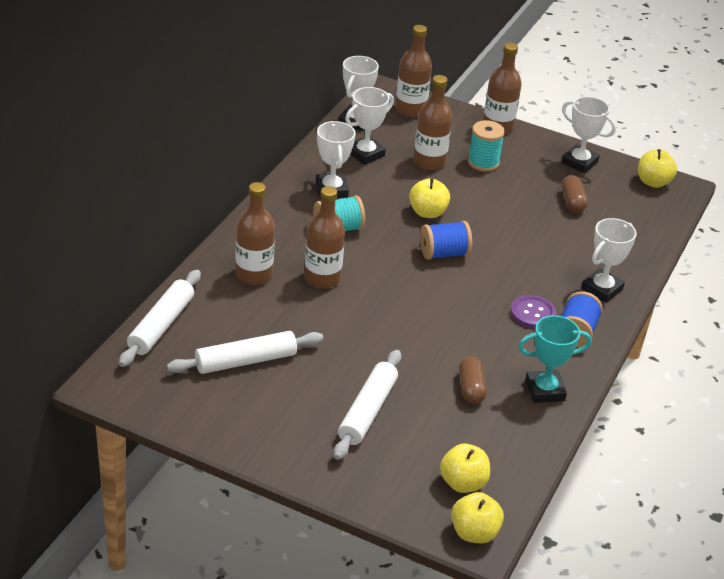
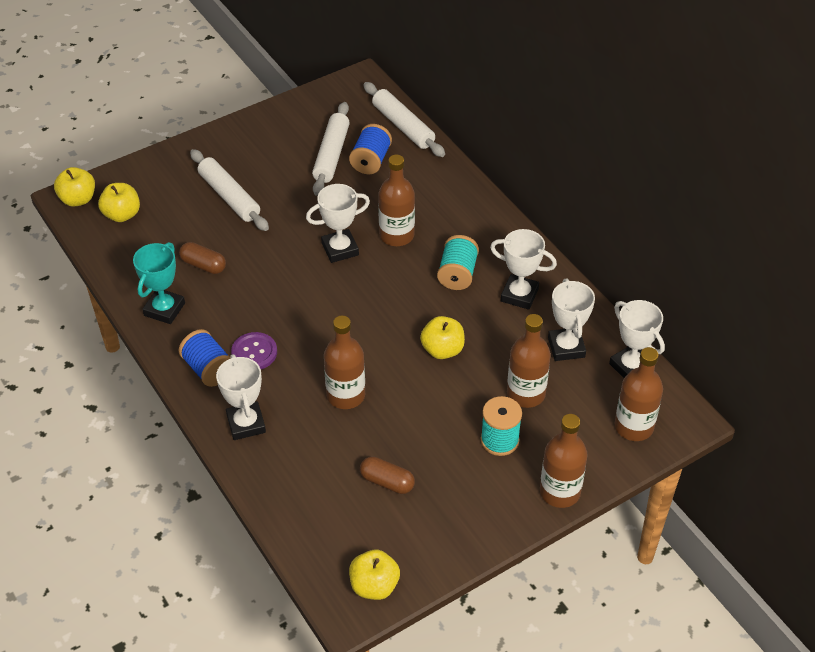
camera: 125 degrees right, 10 degrees up
brown bottle [235,182,275,285] -> brown bottle moved to [324,316,365,409]
blue spool [420,221,472,260] -> blue spool moved to [349,124,392,174]
white trophy [561,96,616,174] -> white trophy moved to [306,184,370,263]

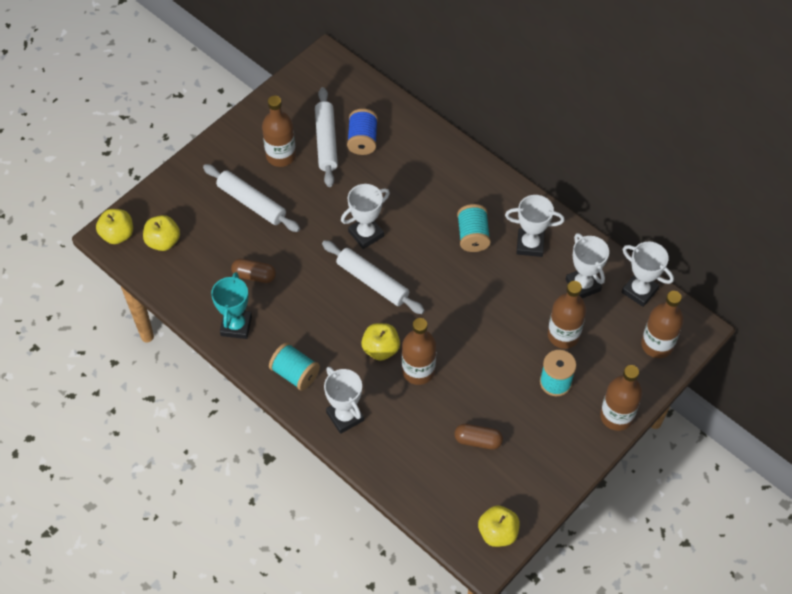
camera: 15 degrees left, 10 degrees up
blue spool [179,329,230,387] -> turquoise spool [269,342,320,391]
purple button [231,332,277,369] -> none
white rolling pin [363,82,445,157] -> white rolling pin moved to [322,240,425,314]
brown bottle [378,155,415,246] -> brown bottle moved to [262,96,296,167]
yellow apple [420,316,465,359] -> yellow apple moved to [361,323,400,361]

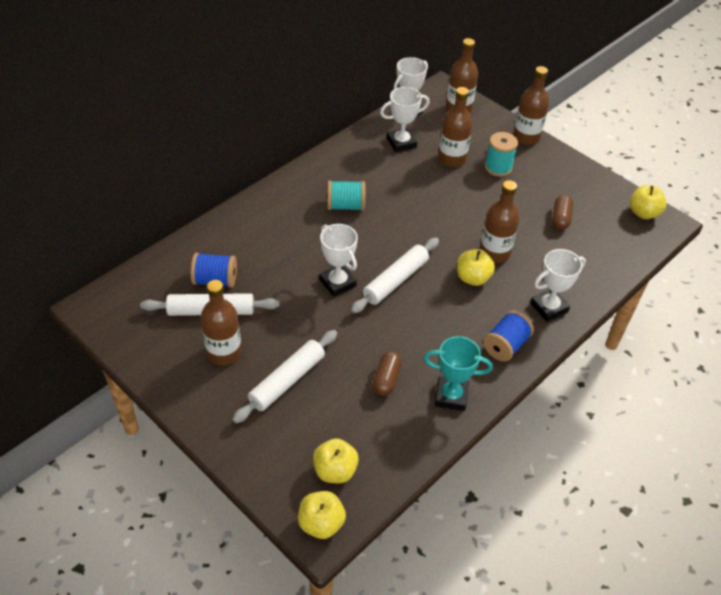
camera: 90 degrees left, 10 degrees down
turquoise spool [269,342,320,391] -> blue spool [483,310,534,362]
white trophy [505,195,565,257] -> none

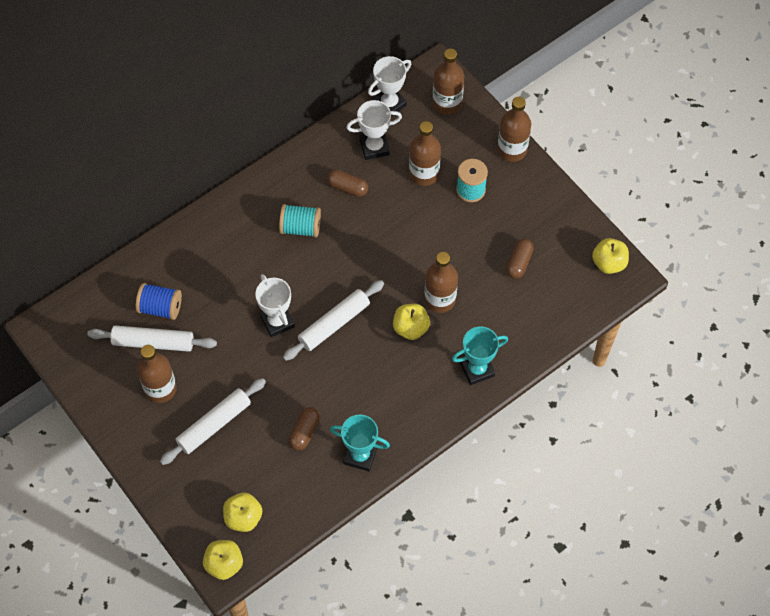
camera: 10 degrees right, 15 degrees up
blue spool [483,310,534,362] -> none
white trophy [530,249,586,322] -> turquoise trophy [452,326,508,385]
none -> brown capsule [327,169,368,197]

